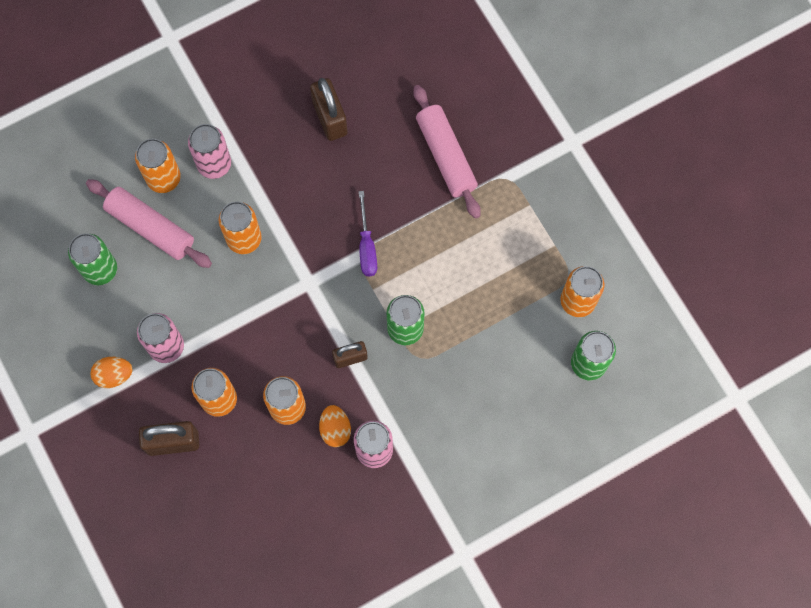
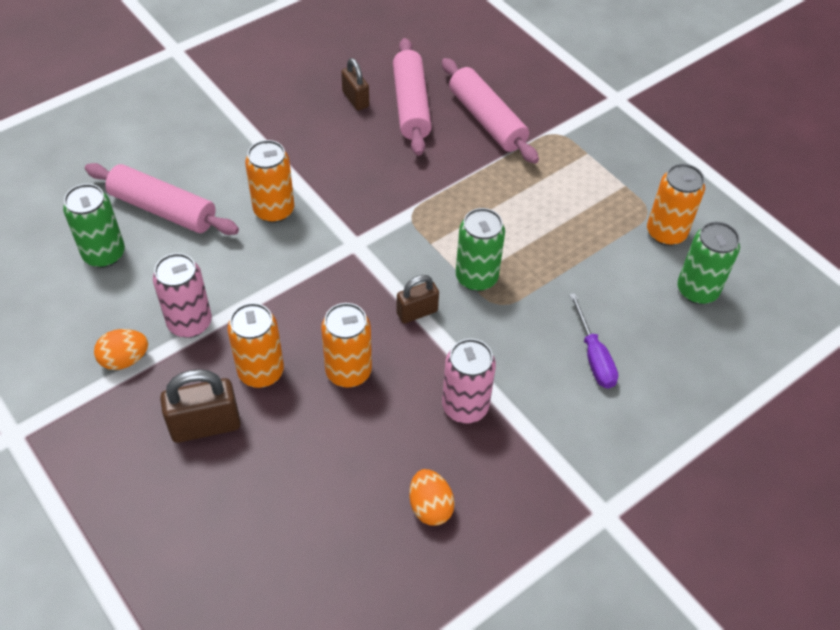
camera: 10 degrees left, 20 degrees down
orange can [135,139,181,193] -> none
pink can [188,124,231,179] -> none
brown padlock [310,78,348,141] -> brown padlock [341,58,369,110], size x0.64
orange egg [319,405,351,447] -> orange egg moved to [409,469,455,526]
purple screwdriver [359,191,377,276] -> purple screwdriver moved to [569,293,618,388]
none -> pink rolling pin [393,38,432,156]

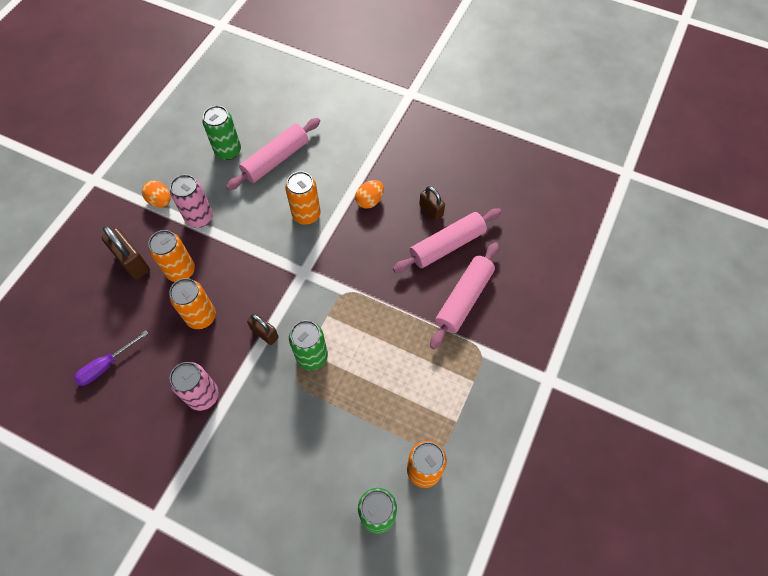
camera: 65 degrees right, 10 degrees up
pink rolling pin [85,163,239,235] -> pink rolling pin turned 45 degrees clockwise [226,118,320,190]
brown padlock [341,58,369,110] -> brown padlock turned 75 degrees counterclockwise [419,186,445,221]
orange egg [409,469,455,526] -> orange egg moved to [355,180,384,209]
purple screwdriver [569,293,618,388] -> purple screwdriver moved to [74,330,149,386]

